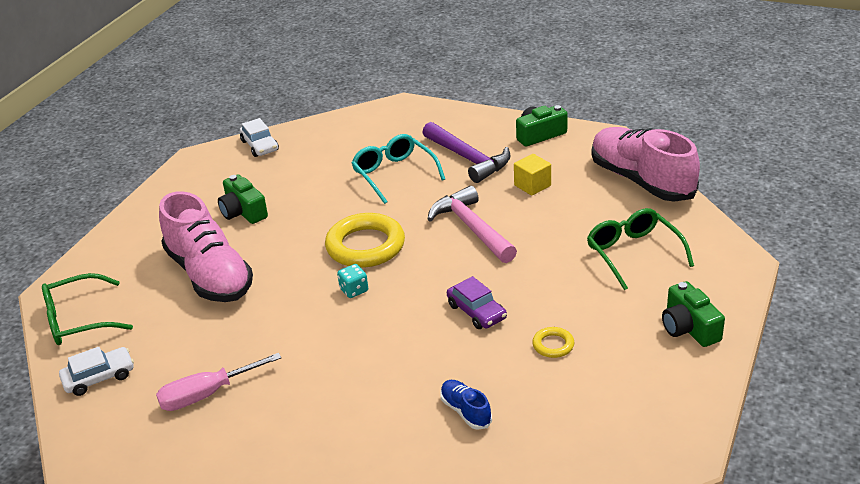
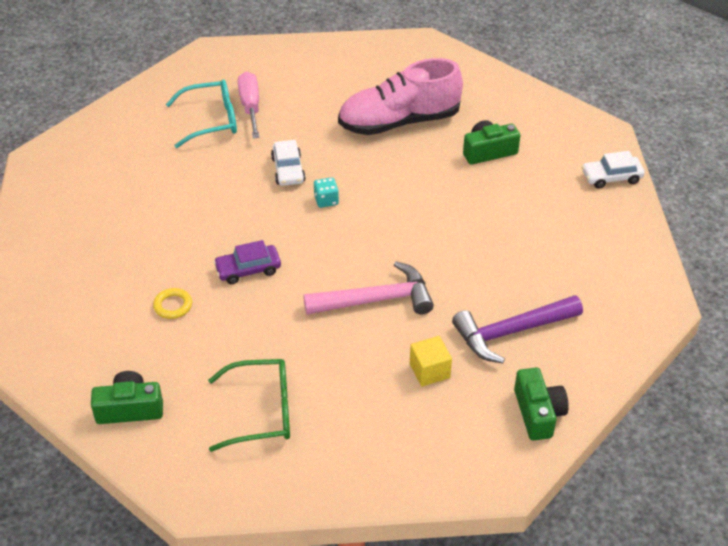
camera: 105 degrees right, 10 degrees up
green glasses [42,273,133,345] -> none
white car [59,347,134,396] -> white car moved to [271,140,306,186]
yellow ring [325,213,405,268] -> none
turquoise glasses [351,134,445,204] -> turquoise glasses moved to [166,80,237,148]
blue shoe [440,380,492,430] -> none
pink shoe [591,127,700,202] -> none

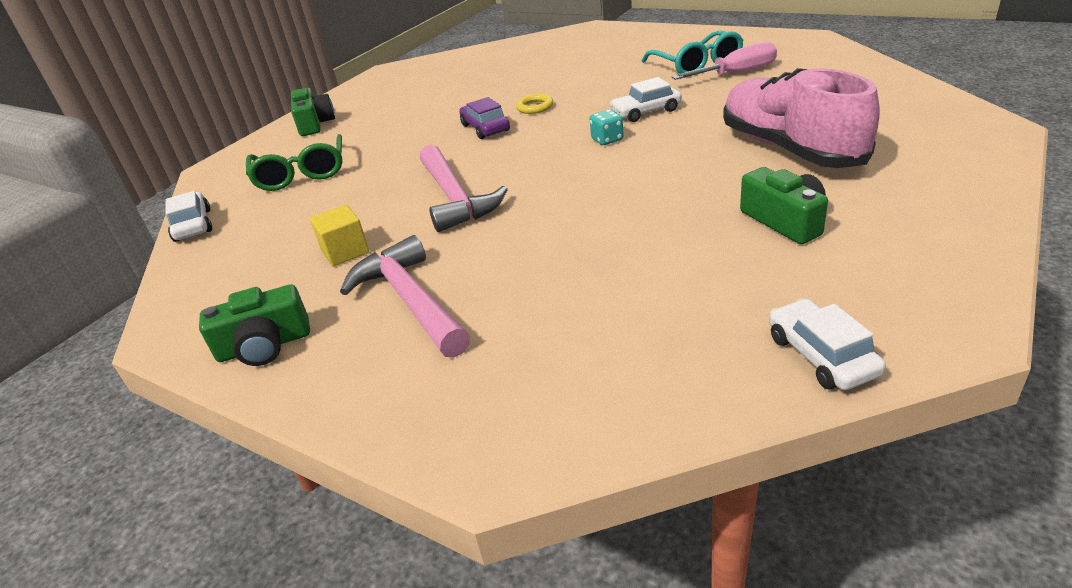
camera: 85 degrees right, 10 degrees down
yellow ring [153,288,192,319] -> yellow ring moved to [516,94,553,114]
purple hammer [452,295,583,363] -> pink hammer [340,235,470,358]
none -> white car [165,191,212,242]

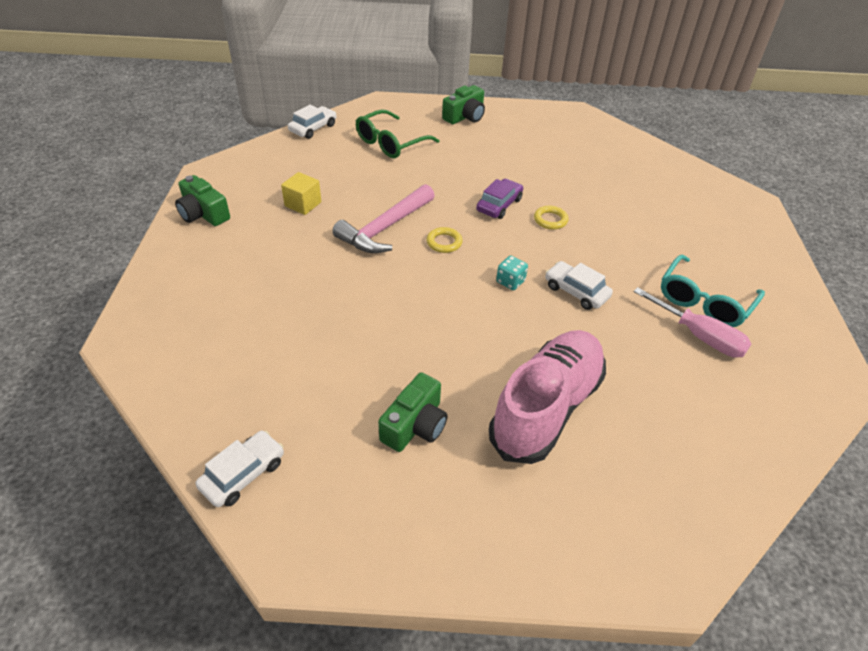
camera: 55 degrees right, 10 degrees up
pink hammer [340,235,470,358] -> none
none -> yellow ring [427,227,463,253]

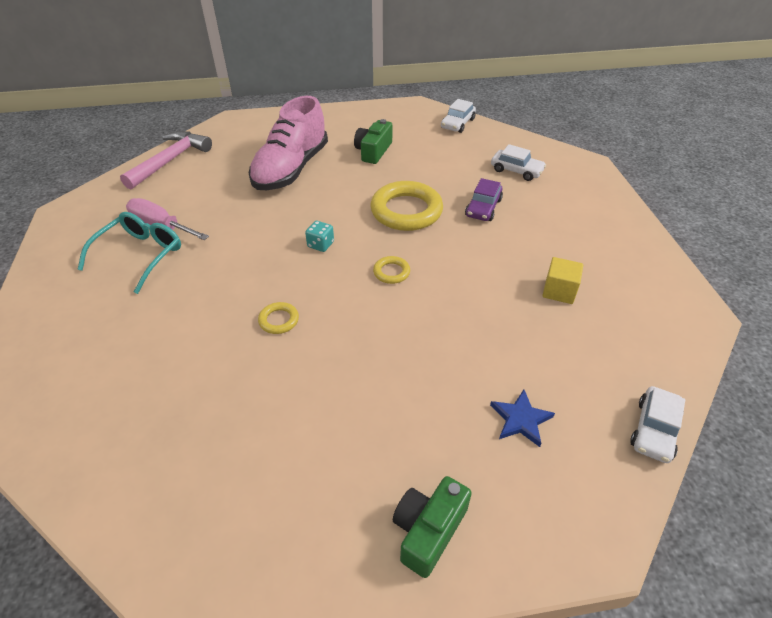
camera: 170 degrees right, 0 degrees up
green camera [175,175,230,226] -> none
pink hammer [332,184,435,253] -> pink hammer moved to [120,131,212,189]
green glasses [356,109,440,158] -> blue star [490,389,555,447]
purple car [476,179,523,219] -> purple car moved to [465,178,503,221]
white car [545,261,613,310] -> white car moved to [491,144,546,181]
none -> yellow ring [370,181,443,231]

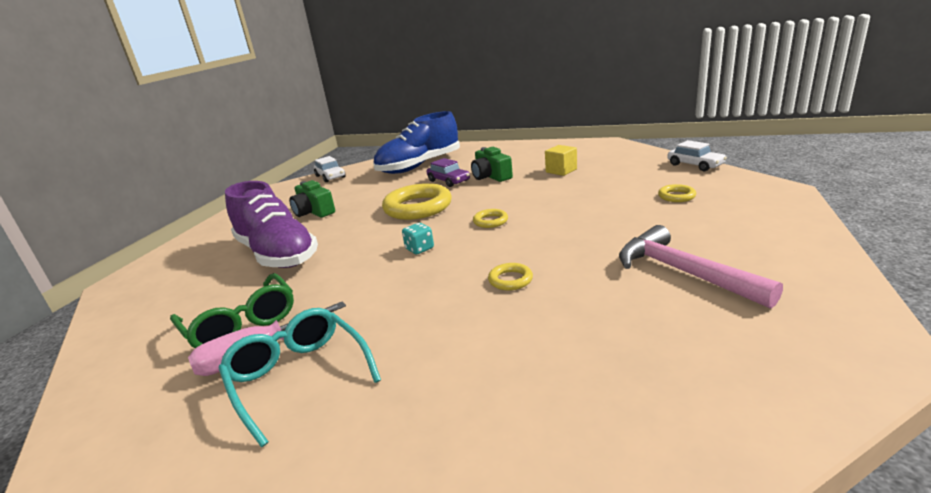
camera: 60 degrees left, 20 degrees down
pink hammer [120,131,212,189] -> pink hammer moved to [619,225,783,309]
pink shoe [249,96,328,190] -> purple shoe [225,181,318,268]
green camera [393,476,472,578] -> green camera moved to [471,147,513,182]
blue star [490,389,555,447] -> yellow ring [658,184,696,202]
white car [491,144,546,181] -> blue shoe [373,111,460,174]
none -> green glasses [170,273,294,348]

